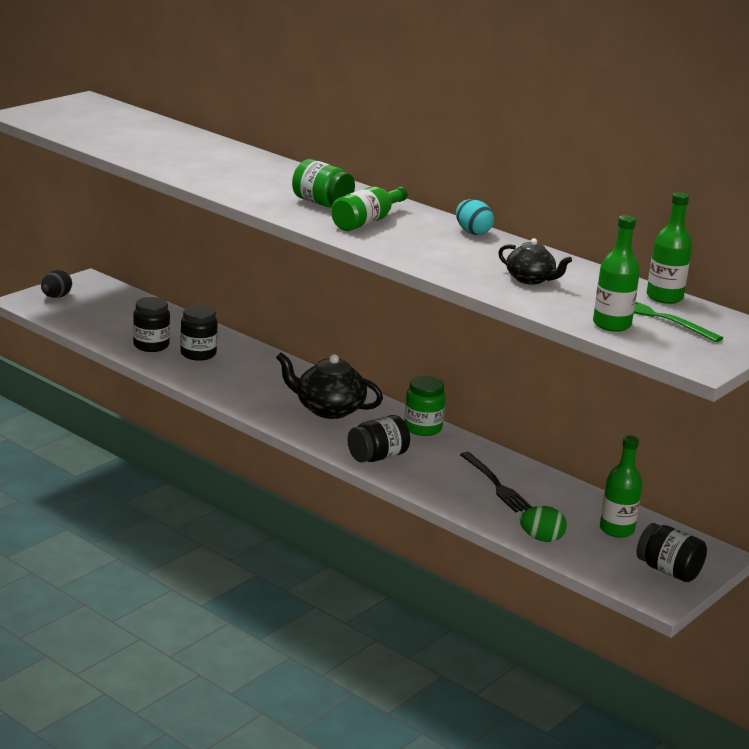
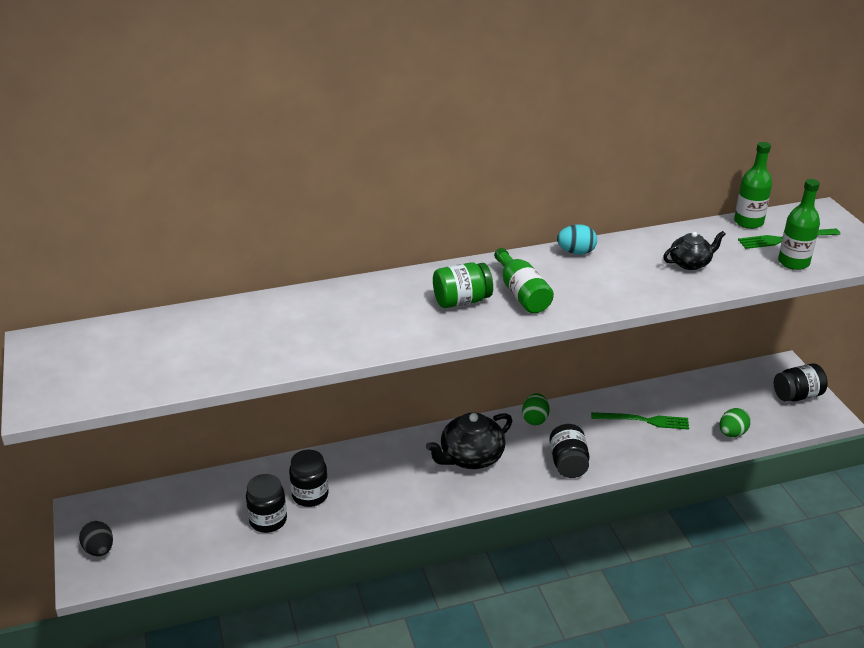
camera: 55 degrees left, 10 degrees up
green jar [404,376,446,436] -> green egg [522,393,550,425]
black fork [460,452,532,512] -> green fork [591,412,689,430]
green bottle [600,435,642,538] -> none

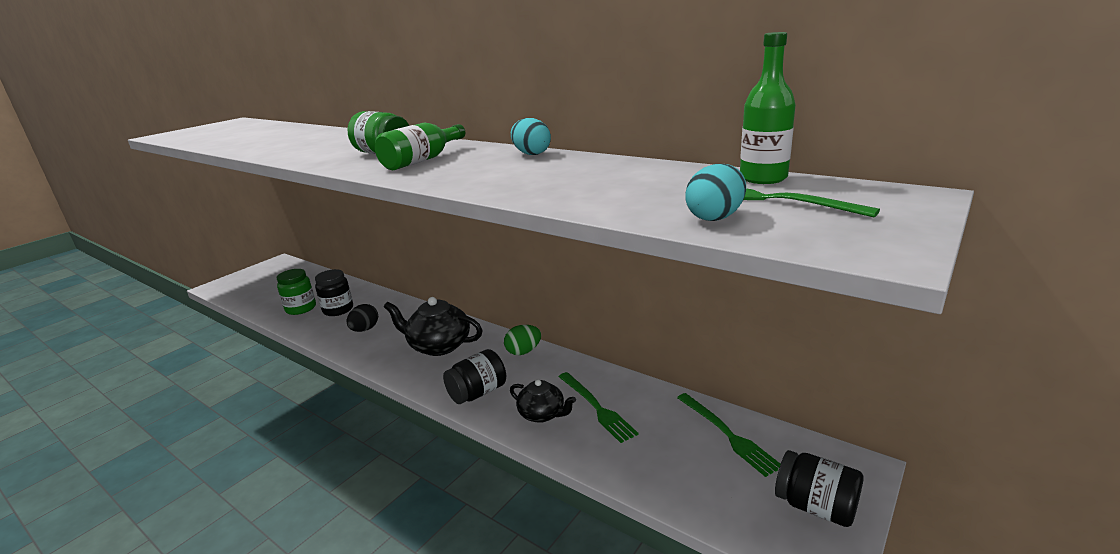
camera: 55 degrees right, 10 degrees down
black egg [79,521,113,556] -> black egg moved to [347,304,378,332]
black jar [246,474,287,533] -> green jar [277,269,316,315]
black teapot [663,231,726,270] -> black teapot moved to [510,379,576,423]
green egg [719,408,751,437] -> none
green bottle [778,179,820,270] -> turquoise egg [685,164,746,221]
none -> green fork [677,393,780,477]

